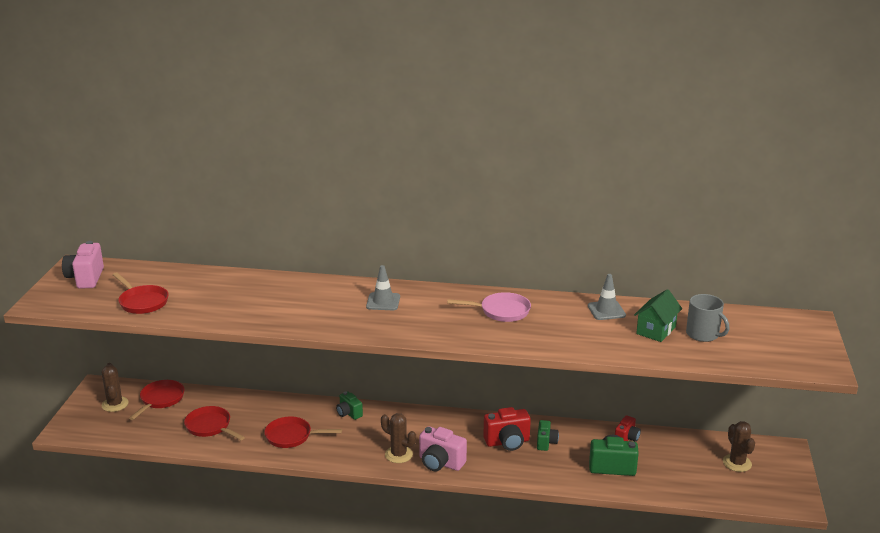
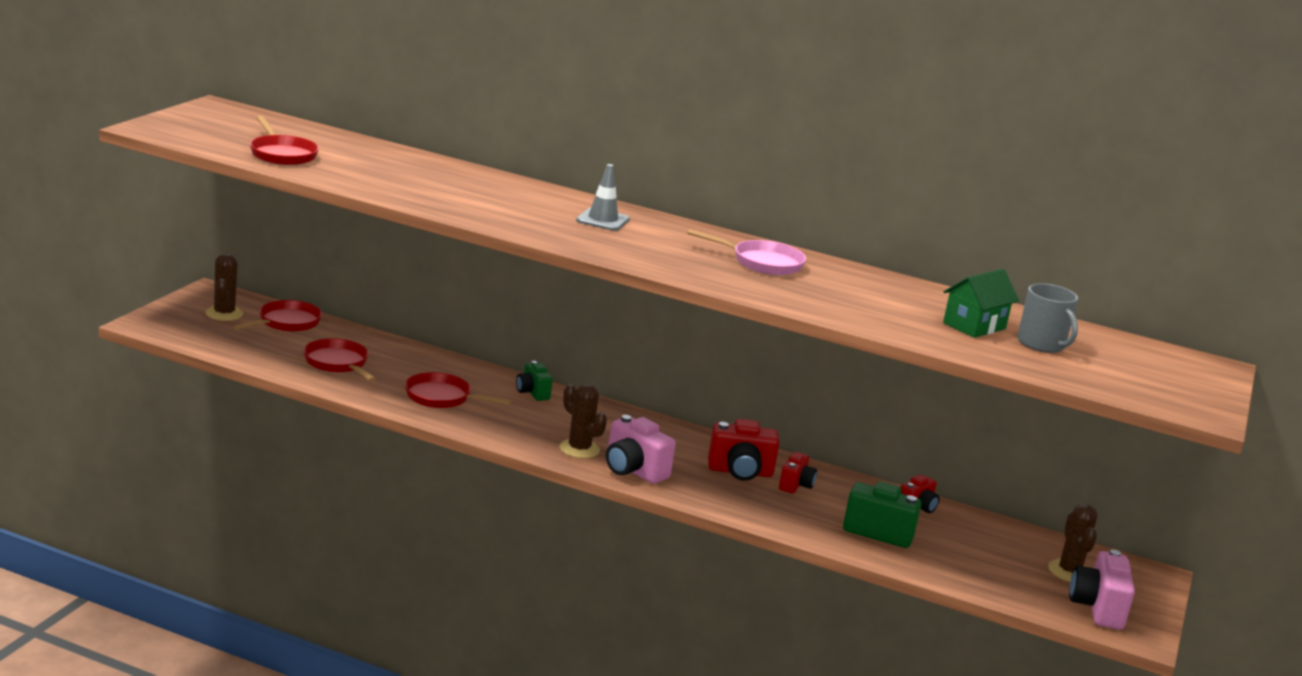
camera: 10 degrees right, 5 degrees down
pink camera [62,241,104,289] -> pink camera moved to [1069,550,1135,630]
green camera [537,420,559,451] -> red camera [779,452,817,493]
grey traffic cone [588,274,626,320] -> none

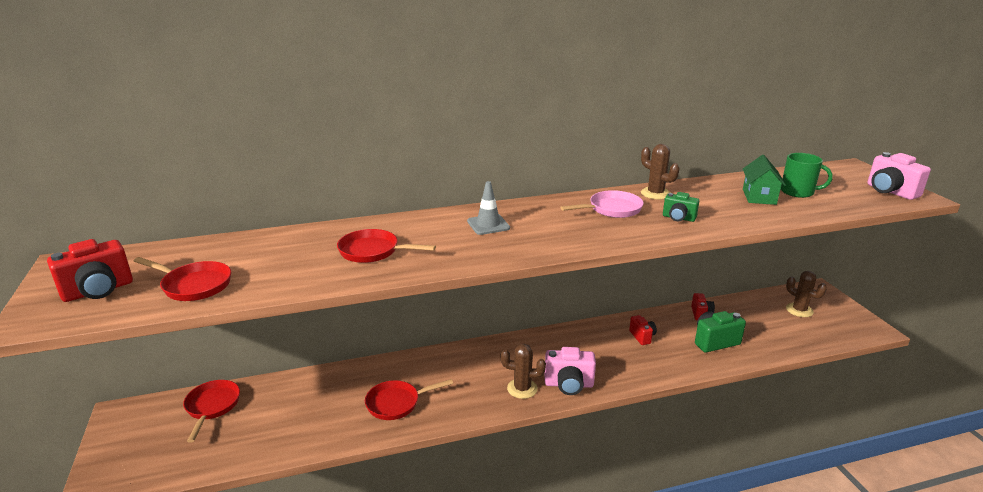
camera: 35 degrees left, 5 degrees up
brown cactus [206,253,243,321] -> brown cactus moved to [641,144,679,200]
red pan [304,338,376,382] -> red pan moved to [337,229,436,263]
green camera [516,361,553,401] -> green camera moved to [663,192,699,222]
red camera [708,419,780,481] -> red camera moved to [47,239,133,302]
grey mug [1017,283,1078,353] -> green mug [781,153,833,198]
pink camera [1069,550,1135,630] -> pink camera moved to [867,152,931,200]

